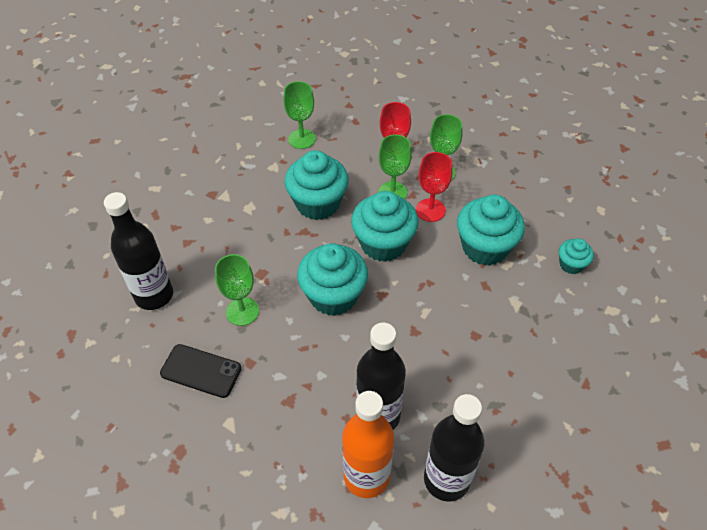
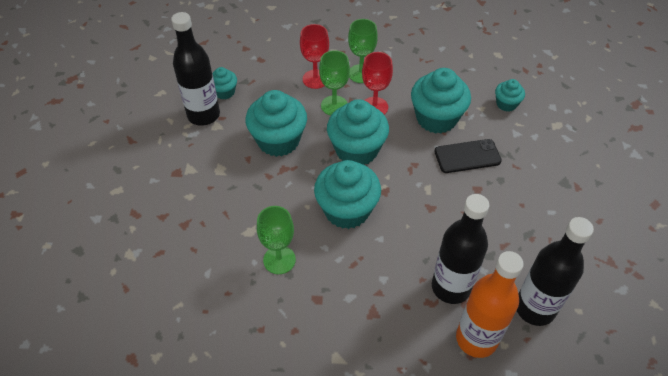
camera: 30 degrees left, 0 degrees up
black bottle [104,192,173,310] -> black bottle moved to [171,12,220,126]
black phone [160,344,242,398] -> black phone moved to [434,139,502,173]
green goblet [283,81,316,149] -> turquoise cupcake [212,67,237,99]

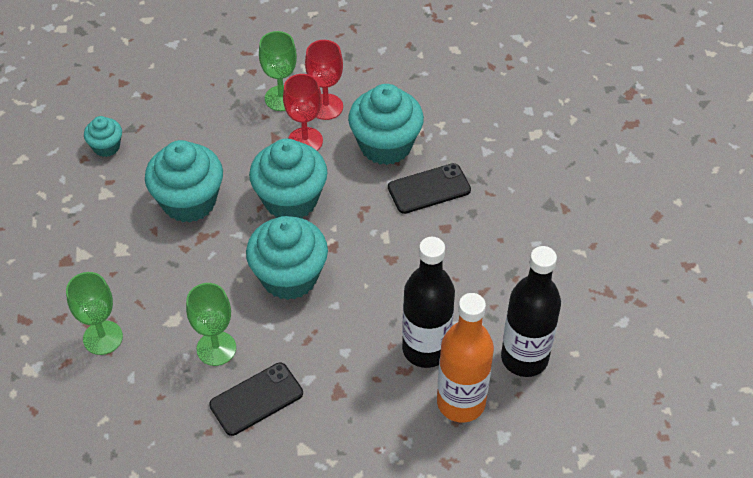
camera: 10 degrees left, 0 degrees up
black bottle [171,12,220,126] -> none
red goblet [300,24,329,89] -> red goblet moved to [305,40,343,120]
green goblet [319,50,350,115] -> green goblet moved to [66,272,123,355]
turquoise cupcake [495,79,525,112] -> none
none -> black phone [209,363,303,436]

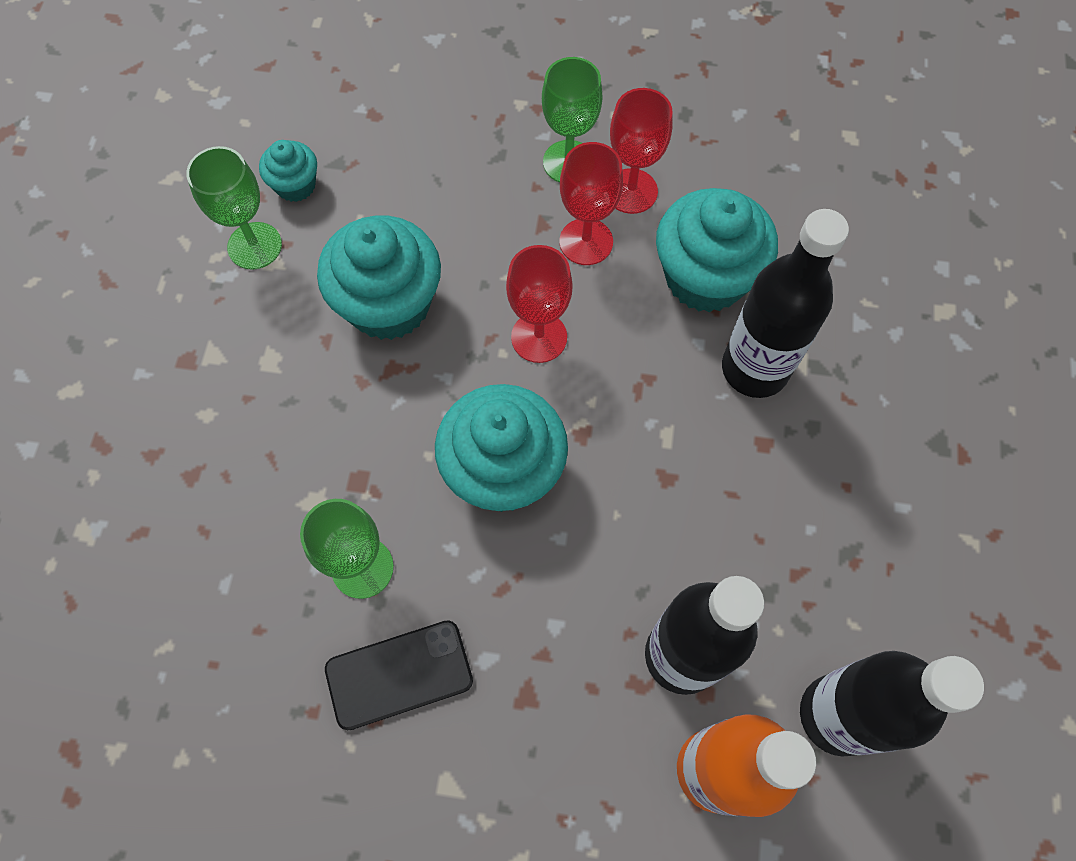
camera: 15 degrees right, 15 degrees up
green goblet [66,272,123,355] -> green goblet moved to [186,146,282,270]
turquoise cupcake [249,138,328,218] -> red goblet [506,245,573,363]
black phone [388,163,471,214] -> black bottle [722,209,849,398]

